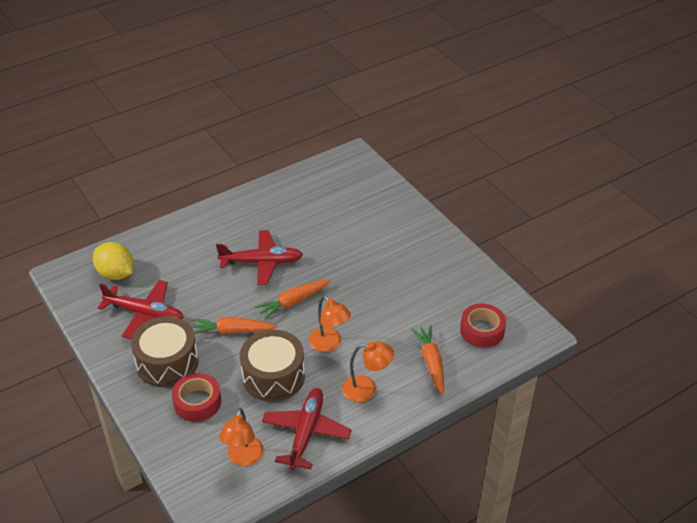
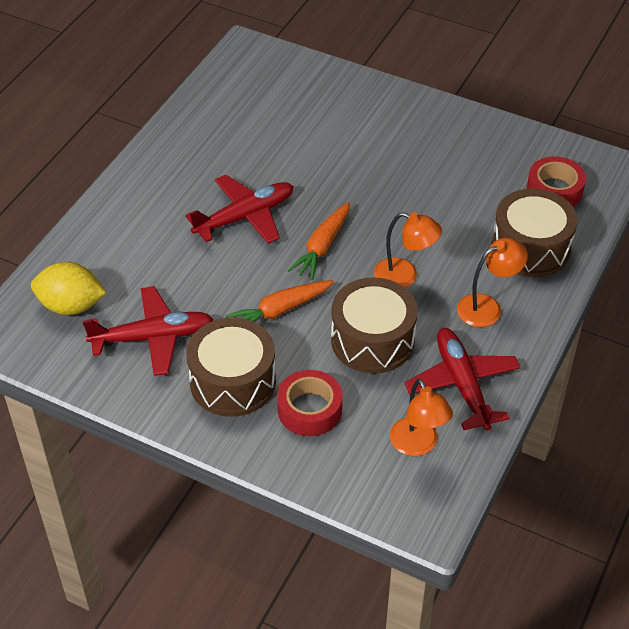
camera: 30 degrees left, 5 degrees up
orange carrot [411,325,444,395] -> brown drum [492,188,577,277]

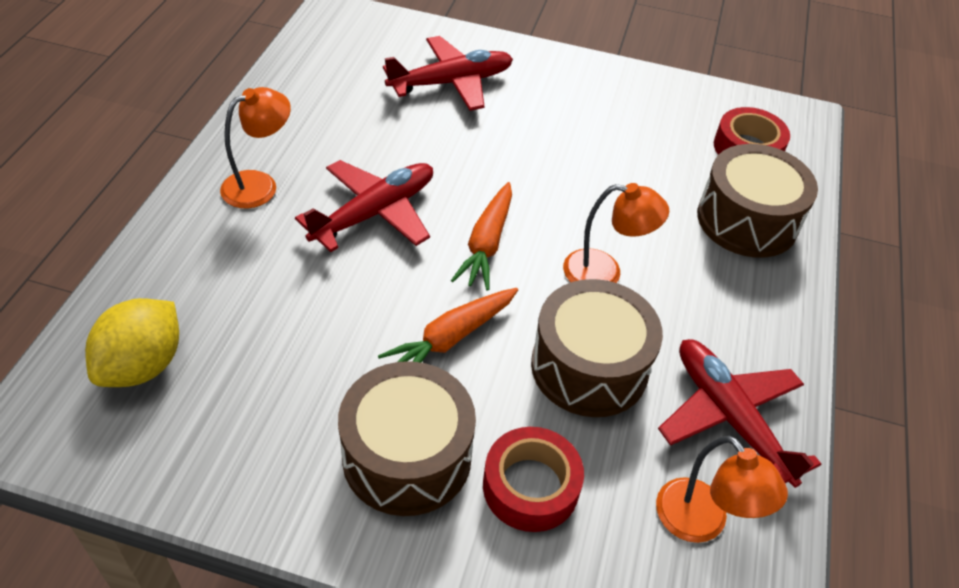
camera: 15 degrees left, 0 degrees up
yellow lemon [31,262,106,315] -> yellow lemon turned 60 degrees counterclockwise [85,298,179,387]
red plane [83,286,214,376] -> red plane moved to [383,36,513,111]
orange lamp [457,238,528,327] -> orange lamp moved to [220,87,291,209]

